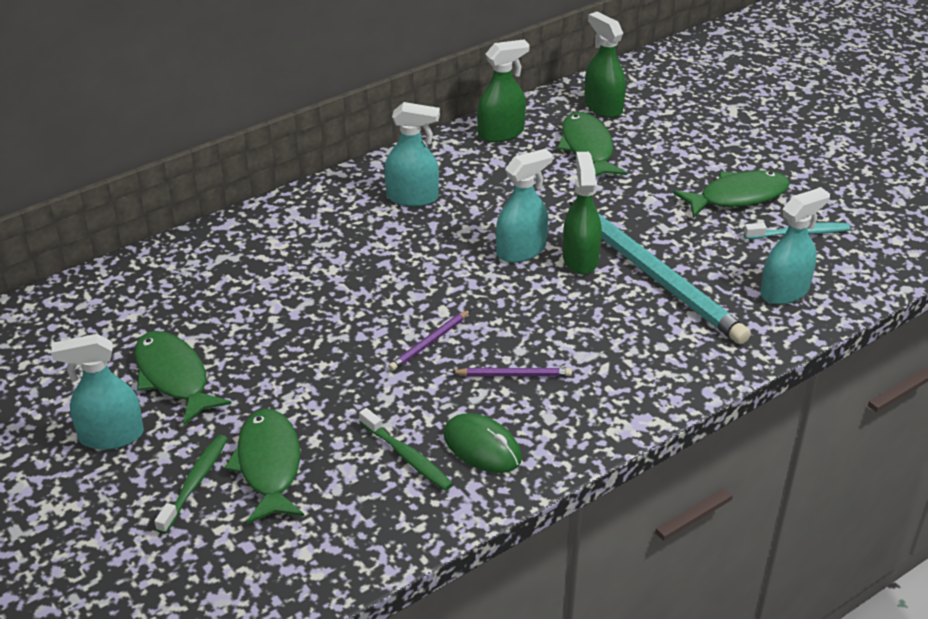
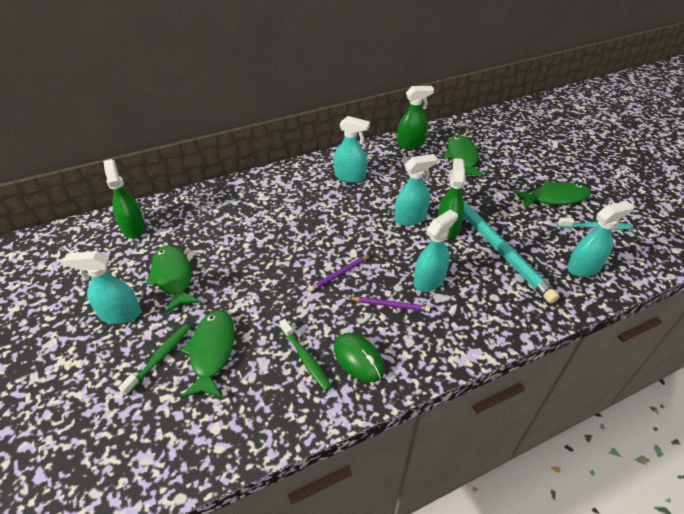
camera: 10 degrees right, 5 degrees up
green spray bottle [584,12,626,118] -> green spray bottle moved to [103,159,146,239]
none -> turquoise spray bottle [413,210,458,292]

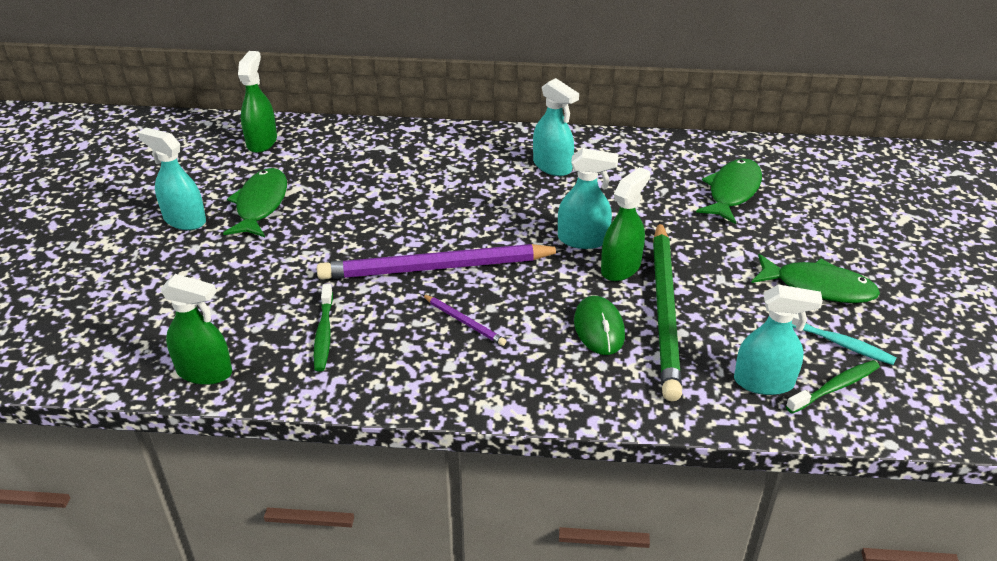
camera: 30 degrees right, 5 degrees down
green toothbrush [118,324,191,396] -> green toothbrush moved to [786,360,880,414]
green fish [180,310,235,398] -> none
purple pencil [309,255,370,292] -> purple pencil [317,244,565,280], size x2.38
green mouse [334,333,385,382] -> green mouse moved to [574,296,625,355]
green spray bottle [397,86,434,149] -> green spray bottle moved to [160,274,232,385]
turquoise spray bottle [413,210,458,292] -> none
turquoise pencil [446,190,559,304] -> green pencil [653,221,682,401]

